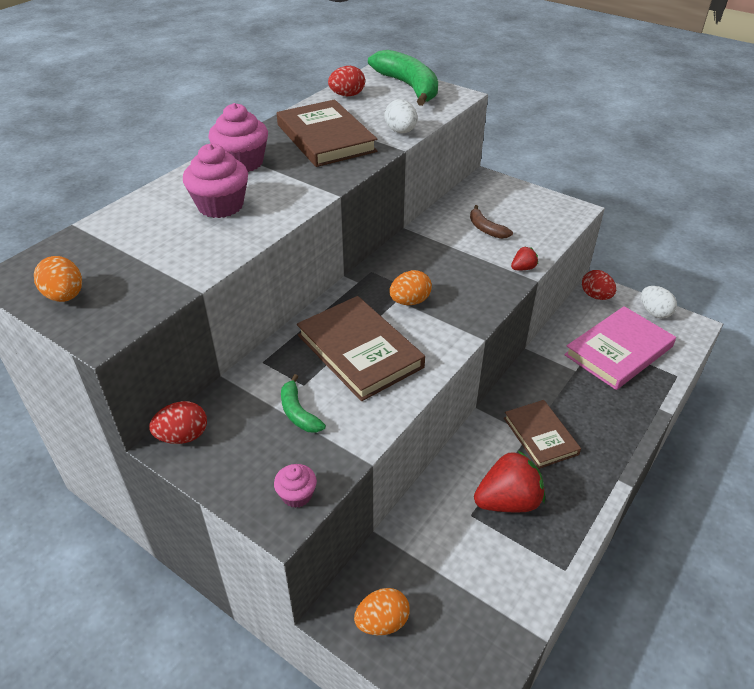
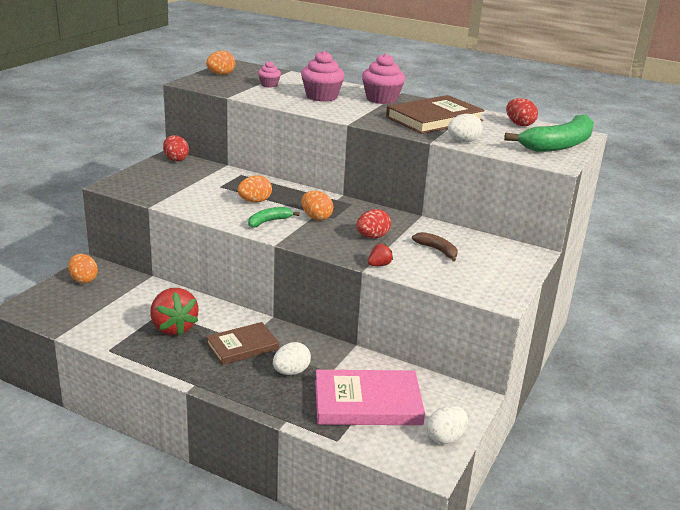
camera: 80 degrees right, 15 degrees down
pink cupcake [274,464,317,508] -> pink cupcake moved to [258,61,281,88]
green banana [281,374,326,433] -> green banana moved to [248,207,300,228]
brown book [297,296,425,401] -> orange egg [238,175,272,203]
brown banana [470,205,513,239] -> brown banana turned 90 degrees clockwise [412,232,457,262]
red strawberry [511,247,538,270] -> red strawberry turned 90 degrees counterclockwise [368,244,393,266]
pink book [564,306,676,390] -> pink book turned 45 degrees counterclockwise [315,370,425,425]
red egg [582,270,616,300] -> red egg moved to [356,209,391,238]
none -> white egg [273,342,311,375]

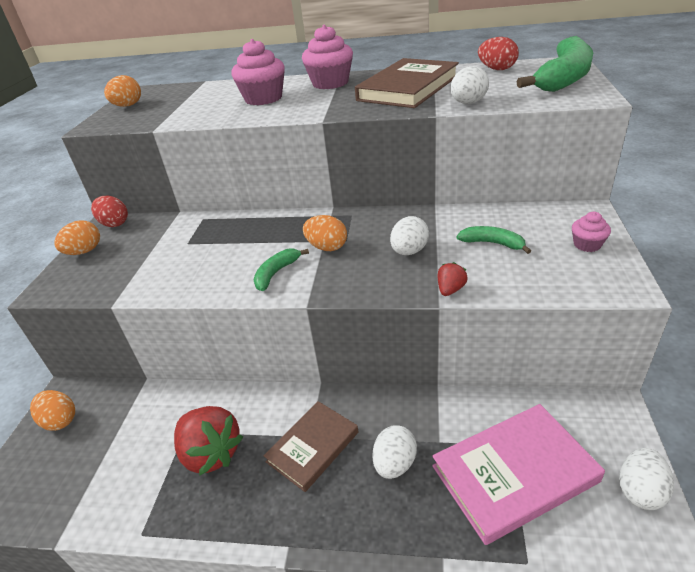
camera: 15 degrees left, 10 degrees up
orange egg [238,175,272,203] -> orange egg moved to [54,220,100,255]
pink cupcake [258,61,281,88] -> pink cupcake moved to [572,212,611,252]
red egg [356,209,391,238] -> white egg [390,216,429,255]
brown banana [412,232,457,262] -> green banana [457,226,531,254]

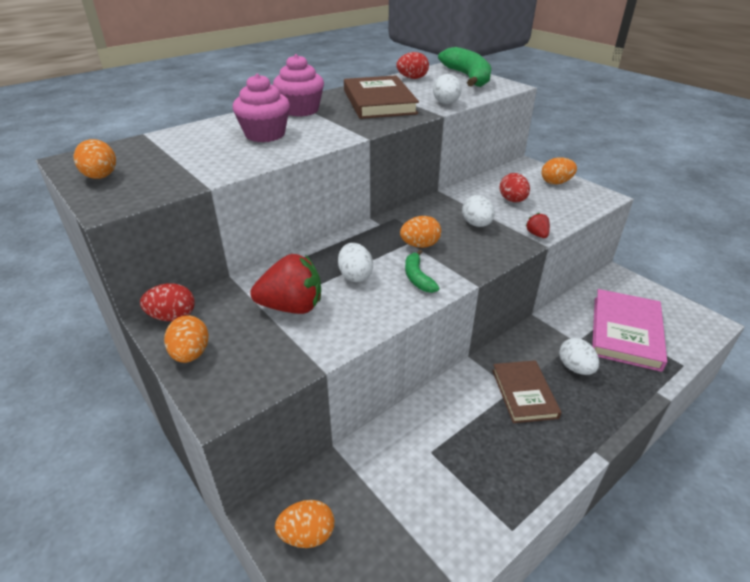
camera: 50 degrees left, 0 degrees up
red strawberry [174,406,243,476] -> red strawberry moved to [250,254,321,314]
green banana [457,226,531,254] -> red egg [499,173,530,202]
pink cupcake [572,212,611,252] -> orange egg [542,157,577,184]
white egg [619,448,674,510] -> white egg moved to [338,243,373,282]

